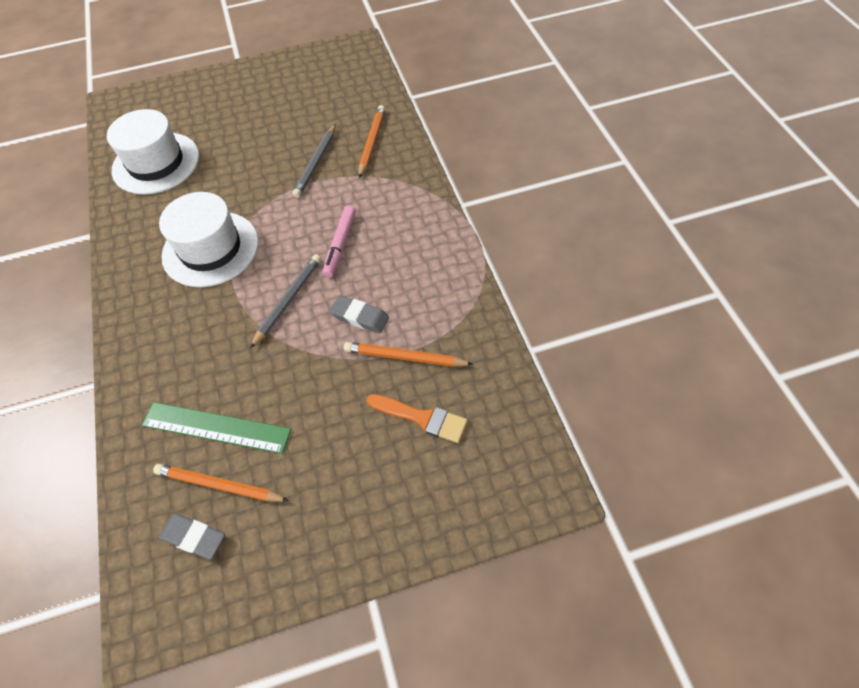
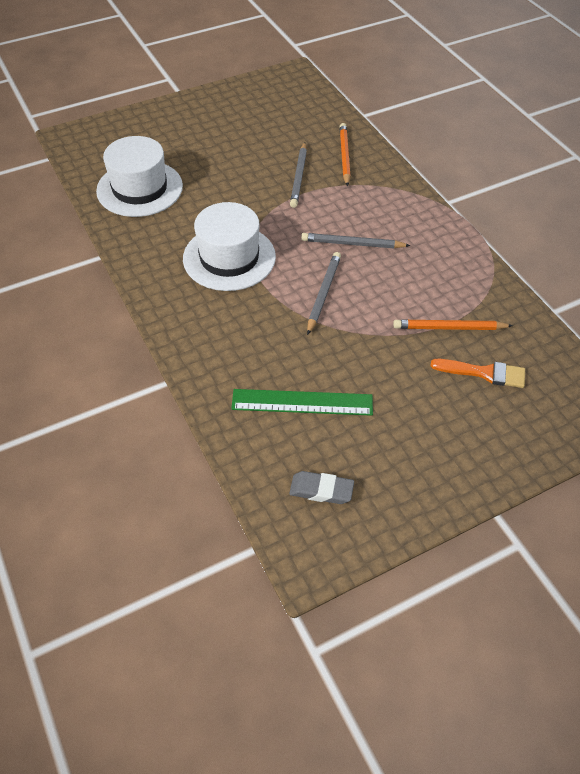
camera: 15 degrees left, 5 degrees down
orange pencil [153,464,289,502] -> none
pink marker [323,206,356,278] -> grey pencil [301,233,411,248]
grey eraser [330,296,389,333] -> none

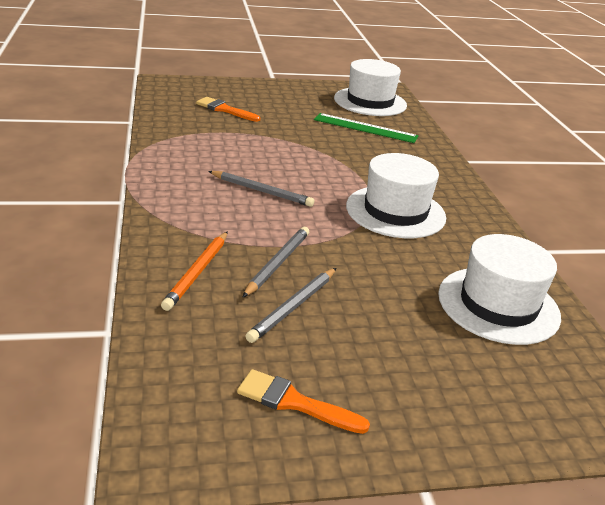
camera: 165 degrees left, 20 degrees down
grey eraser [289,471,354,504] -> white hat [334,59,407,116]
grey pencil [307,252,341,335] -> grey pencil moved to [246,268,336,343]
orange pencil [393,320,513,330] -> none
none -> orange brush [237,369,370,434]

